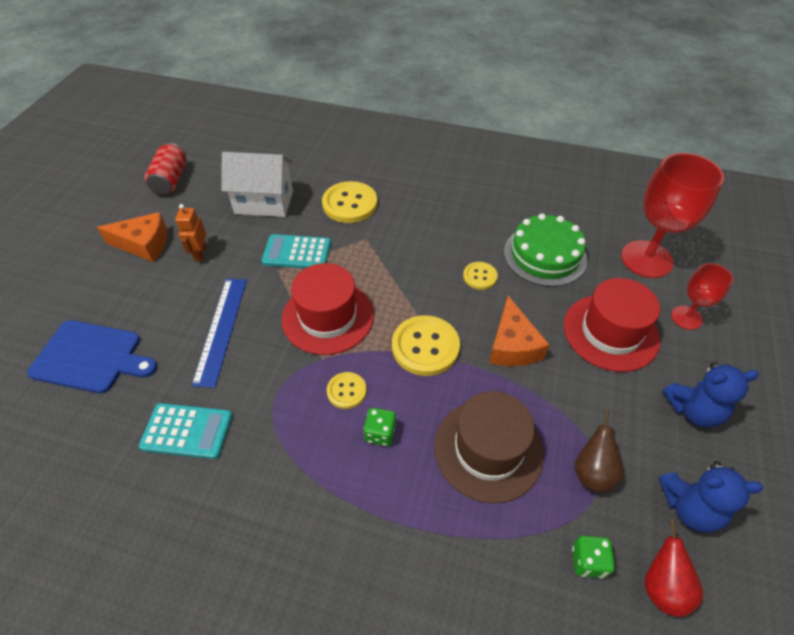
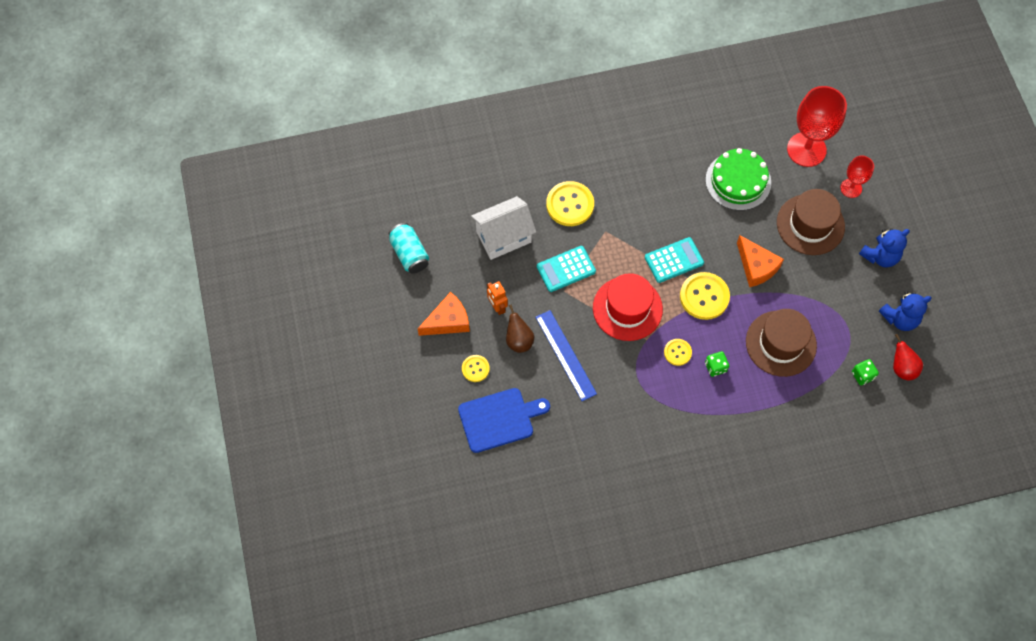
camera: 30 degrees left, 15 degrees up
turquoise calculator [139,403,233,459] -> turquoise calculator moved to [645,237,704,283]
red can [144,143,187,195] -> turquoise can [389,223,429,274]
yellow button [463,262,498,290] -> yellow button moved to [462,355,490,382]
red hat [564,278,660,372] -> brown hat [777,189,845,255]
brown pear [574,410,624,493] -> brown pear moved to [506,304,534,353]

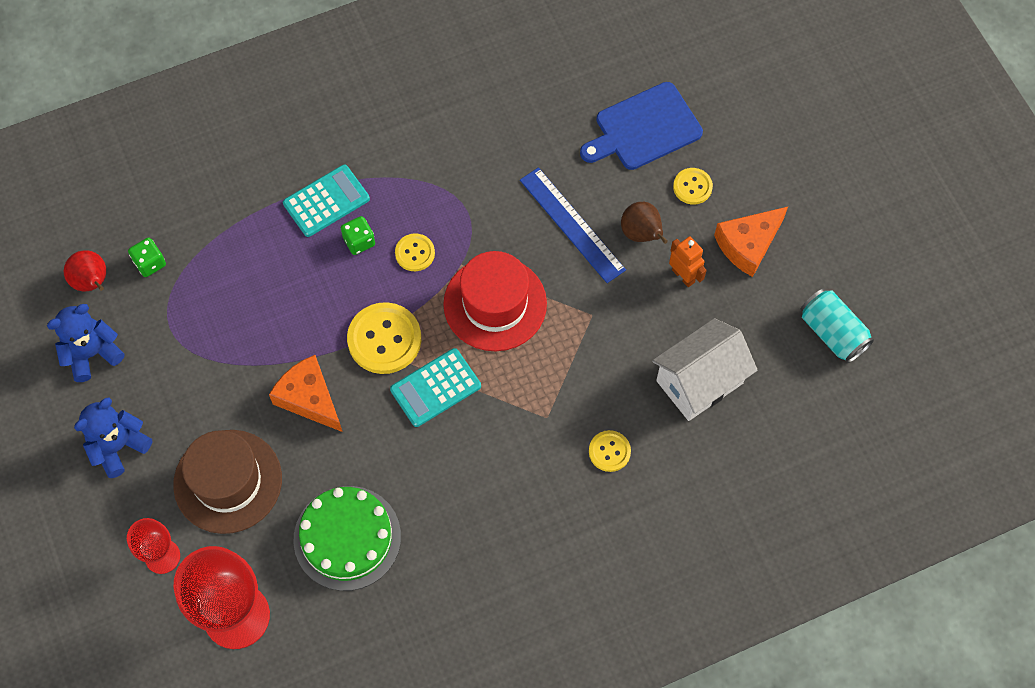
camera: 170 degrees right, 0 degrees up
turquoise calculator [537,246,596,292] -> turquoise calculator moved to [283,165,370,237]
yellow button [546,181,594,226] -> yellow button [589,430,631,472], size x0.55
brown hat [746,309,817,377] -> none

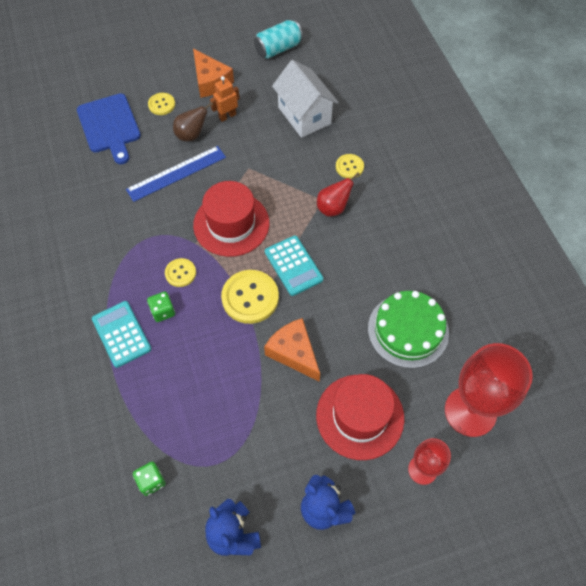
camera: 85 degrees left, 5 degrees down
red pear [64,250,106,291] -> red pear moved to [317,172,360,217]
brown hat [173,430,282,534] -> red hat [316,374,404,460]
orange cheese [269,355,342,432] -> orange cheese turned 90 degrees clockwise [264,318,320,382]

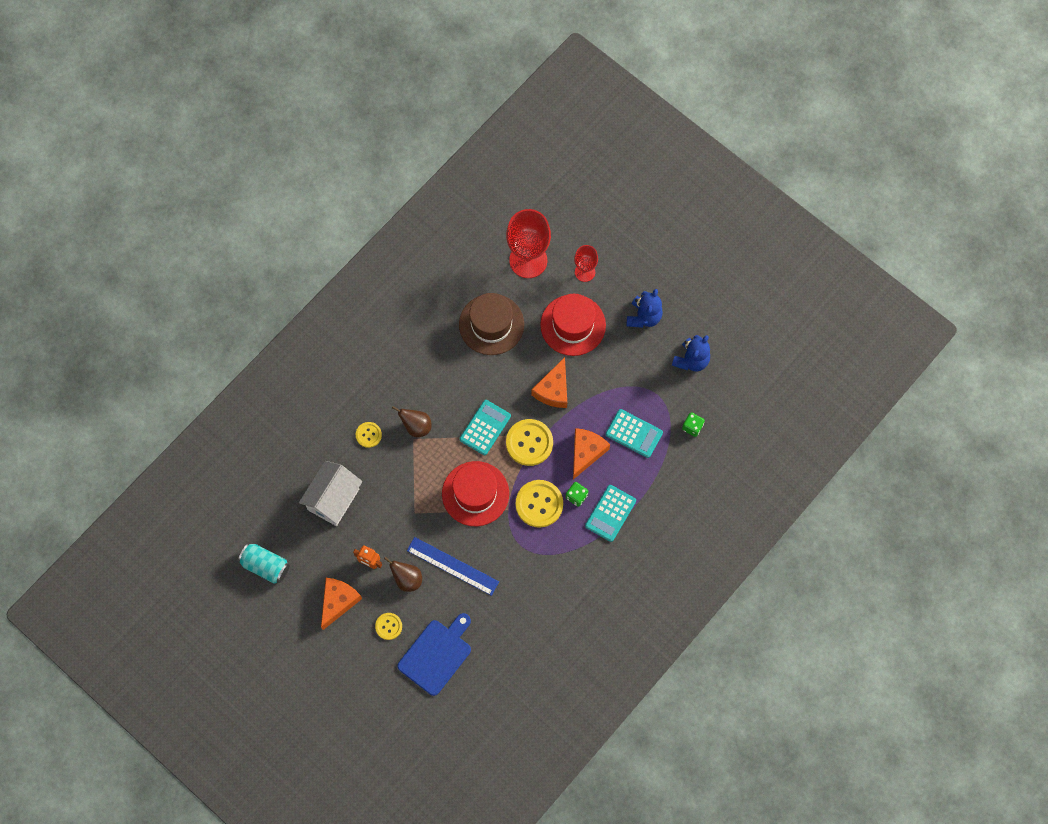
camera: 120 degrees left, 10 degrees up
yellow button [165,258,196,287] -> yellow button [516,480,563,528], size x1.81
red pear [317,172,360,217] -> brown pear [392,406,432,437]
green cake [368,291,449,368] -> brown hat [459,293,524,355]
none -> orange cheese [573,428,610,479]
none -> turquoise calculator [606,409,663,458]

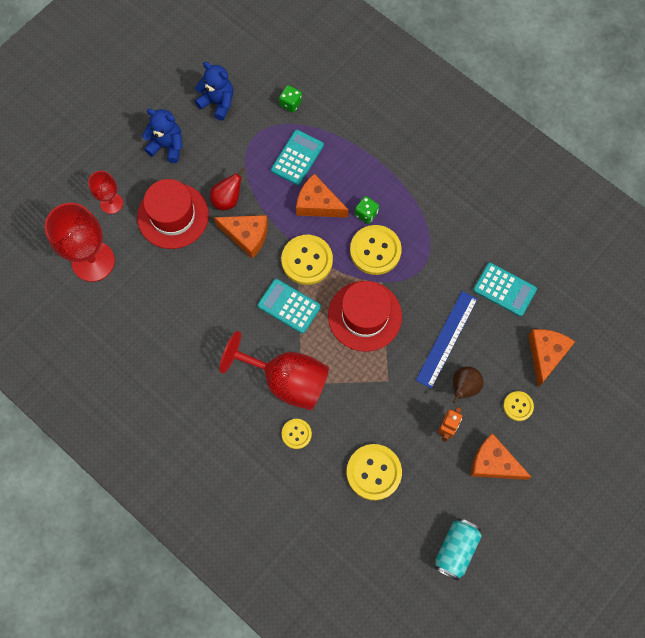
camera: 90 degrees left, 0 degrees up
white house [299,461,362,526] -> yellow button [347,444,402,500]
brown pear [392,406,432,437] -> red goblet [220,331,329,410]
blue cutting board [397,613,471,696] -> orange cheese [528,329,575,387]
brown hat [459,293,524,355] -> none
turquoise calculator [585,485,636,542] -> turquoise calculator moved to [473,263,537,316]
none -> red pear [210,167,246,210]

